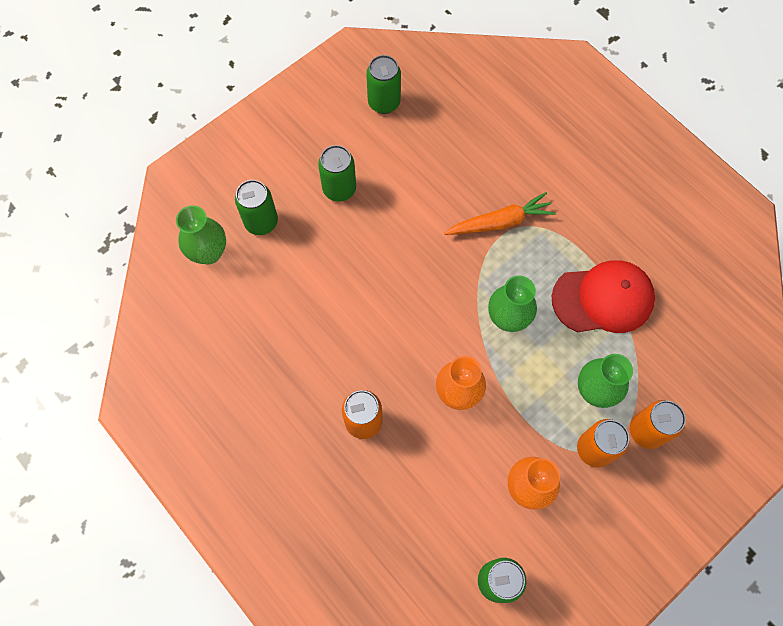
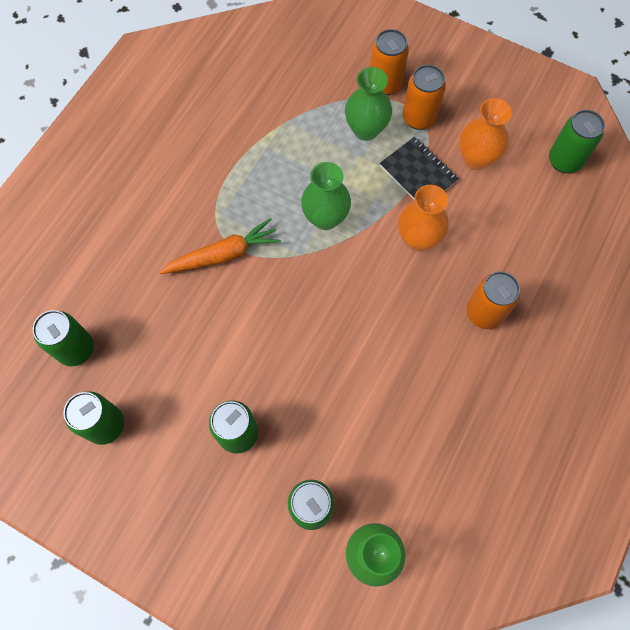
camera: 110 degrees left, 0 degrees up
orange carrot [444,192,556,235] -> orange carrot turned 105 degrees clockwise [159,218,281,274]
red cap [552,261,655,333] -> none
none -> green can [33,310,94,366]
none -> black notebook [379,137,459,199]

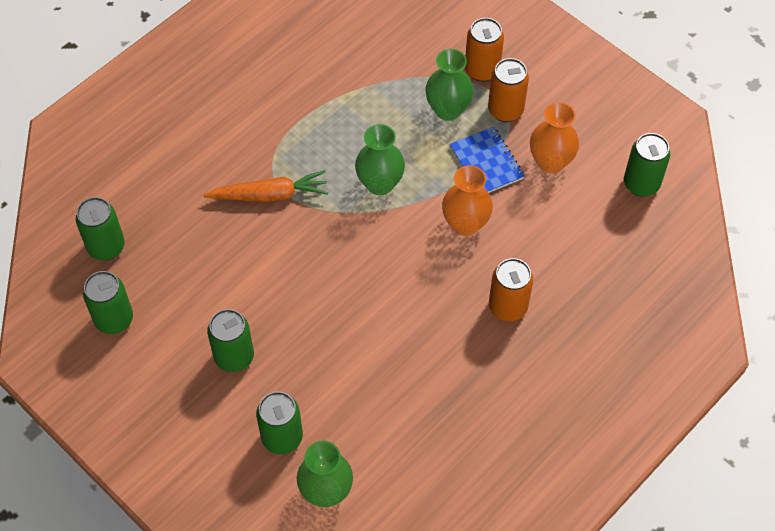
camera: 15 degrees right, 10 degrees down
black notebook [379,137,459,199] -> blue notebook [450,127,525,193]

